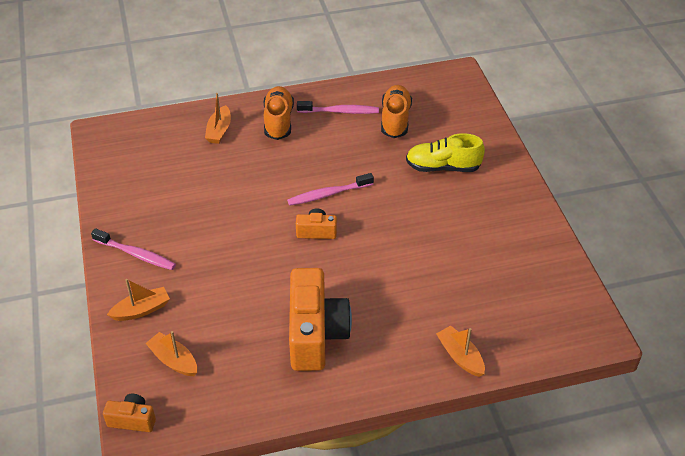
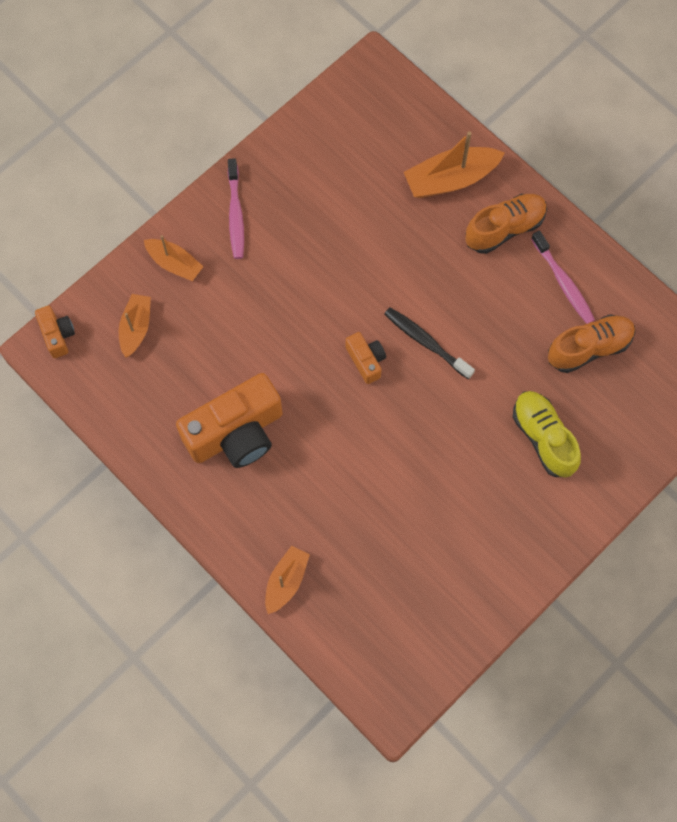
camera: 60 degrees right, 25 degrees up
orange boat [205,93,231,144] -> orange boat [404,131,505,198], size x1.57
pink toothbrush [287,173,374,206] -> black toothbrush [384,307,475,379]

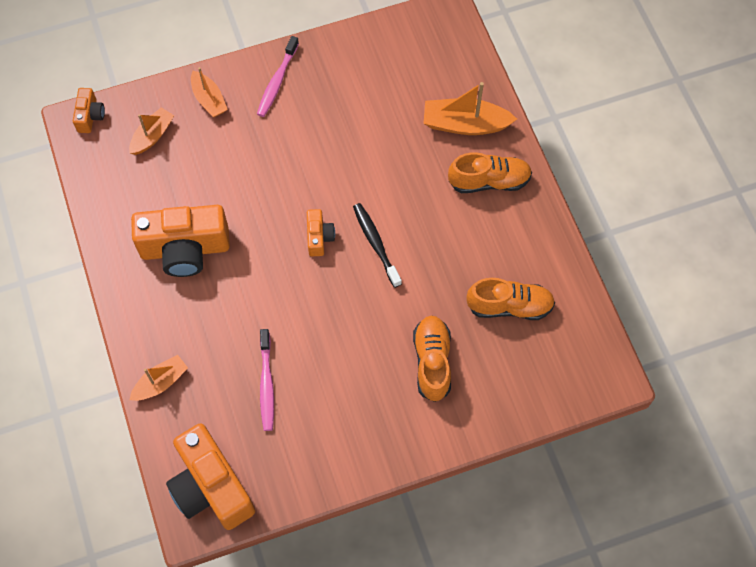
camera: 25 degrees right, 5 degrees down
yellow shoe [513,391,581,477] -> orange shoe [413,316,451,402]
pink toothbrush [531,230,595,324] -> pink toothbrush moved to [260,329,274,431]
none -> orange camera [166,423,255,530]

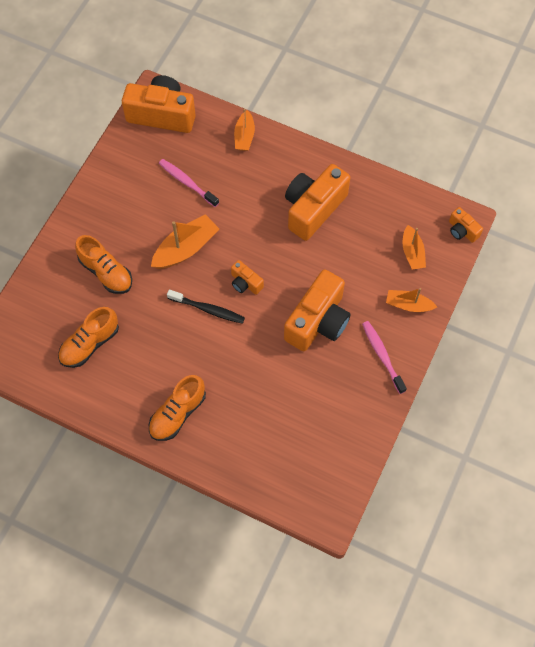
camera: 135 degrees right, 0 degrees up
orange boat [423,82,517,135] -> orange boat moved to [151,214,219,269]
none -> orange camera [284,269,351,352]

